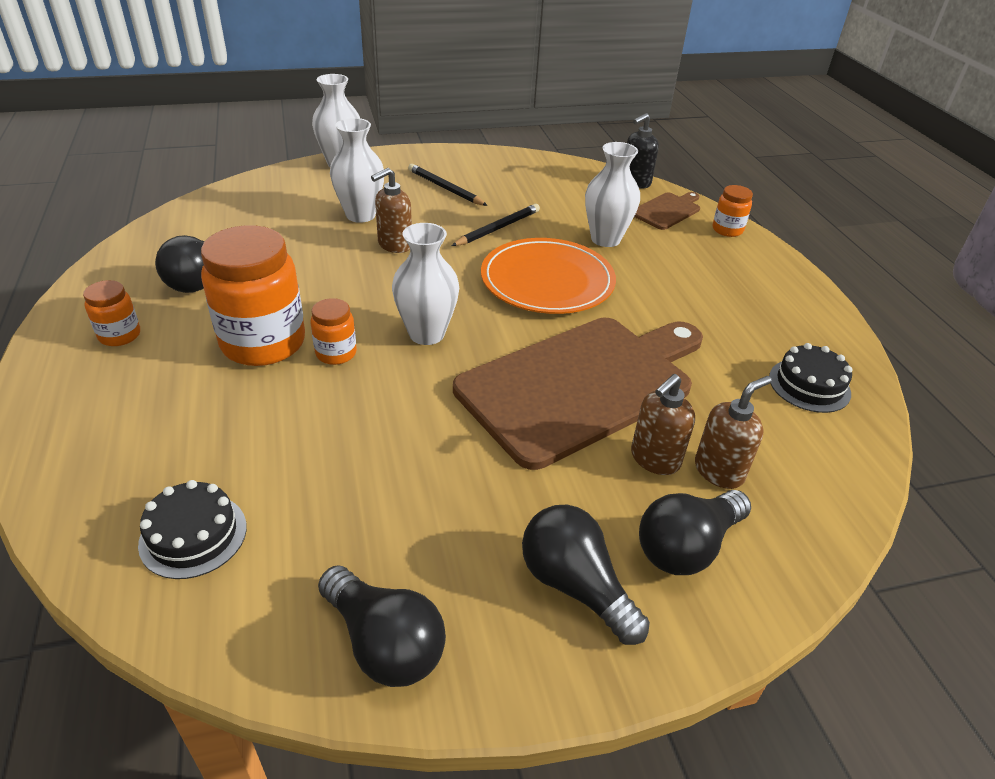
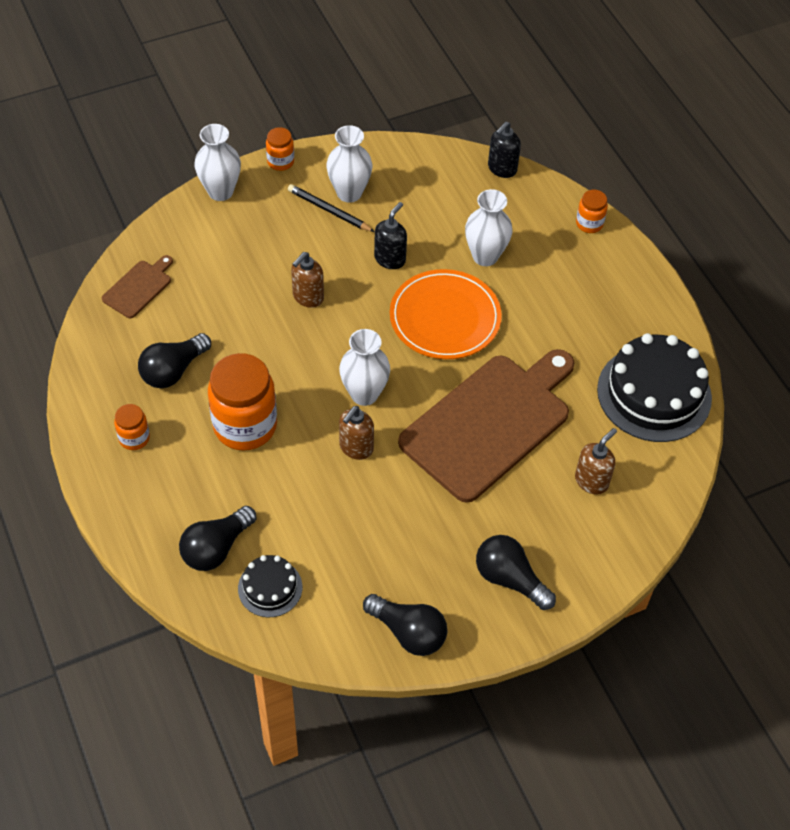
camera: 10 degrees left, 15 degrees up
orange jar [311,298,357,365] -> orange jar moved to [266,127,294,171]
white vase [330,118,384,223] -> white vase moved to [326,125,372,203]
black pencil [451,204,540,246] -> black soap dispenser [374,202,407,269]
brown soap dispenser [631,374,695,475] -> brown soap dispenser moved to [339,406,374,460]
brown cutting board [634,192,700,230] -> brown cutting board moved to [102,255,173,318]
black light bulb [639,490,751,575] -> black light bulb moved to [179,506,256,571]
black cake [769,343,853,413] -> black cake [597,333,712,442], size x1.95

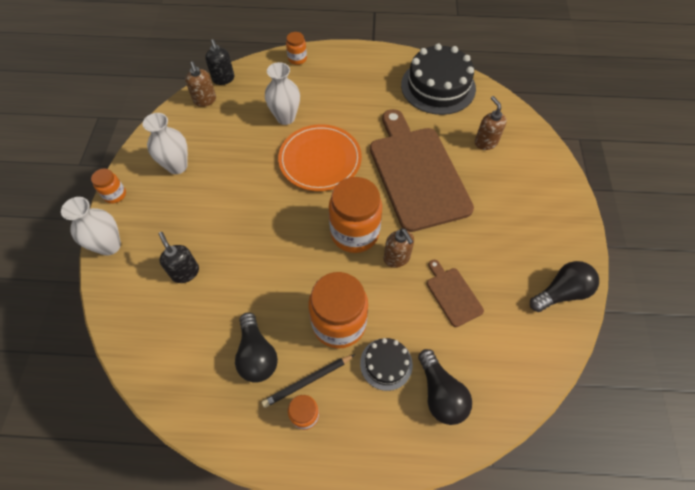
camera: 60 degrees left, 5 degrees up
brown cutting board [102,255,173,318] -> brown cutting board moved to [427,260,484,327]
black cake [238,555,302,617] -> black cake moved to [360,338,413,391]
black pencil [288,184,375,232] -> black pencil moved to [262,354,355,408]
brown soap dispenser [291,252,324,308] -> brown soap dispenser moved to [185,61,216,107]
white vase [339,329,390,406] -> orange jar [329,177,382,253]
black soap dispenser [374,202,407,269] -> black soap dispenser moved to [159,232,199,283]
black light bulb [476,535,556,610] -> none

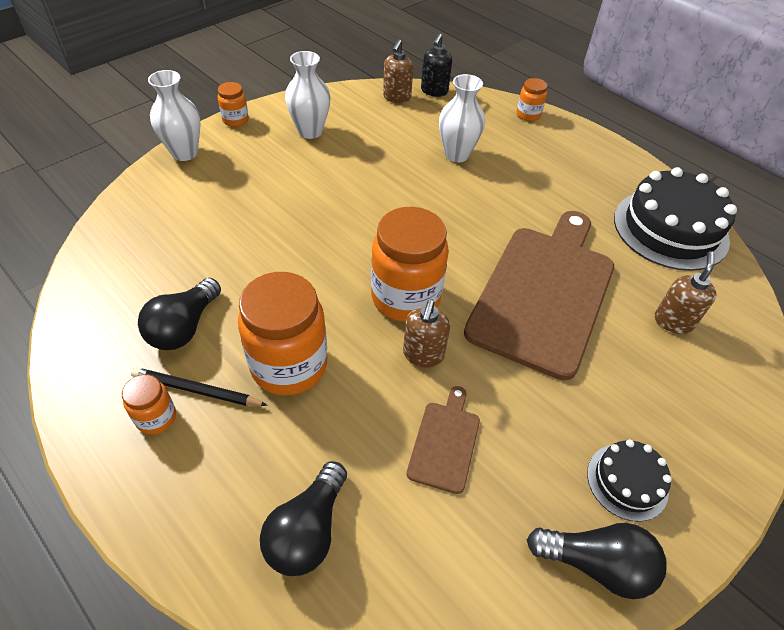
camera: 40 degrees right, 10 degrees down
black soap dispenser [159,232,199,283] -> none
orange plate [278,124,362,191] -> none
black cake [360,338,413,391] -> black cake moved to [587,439,672,522]

